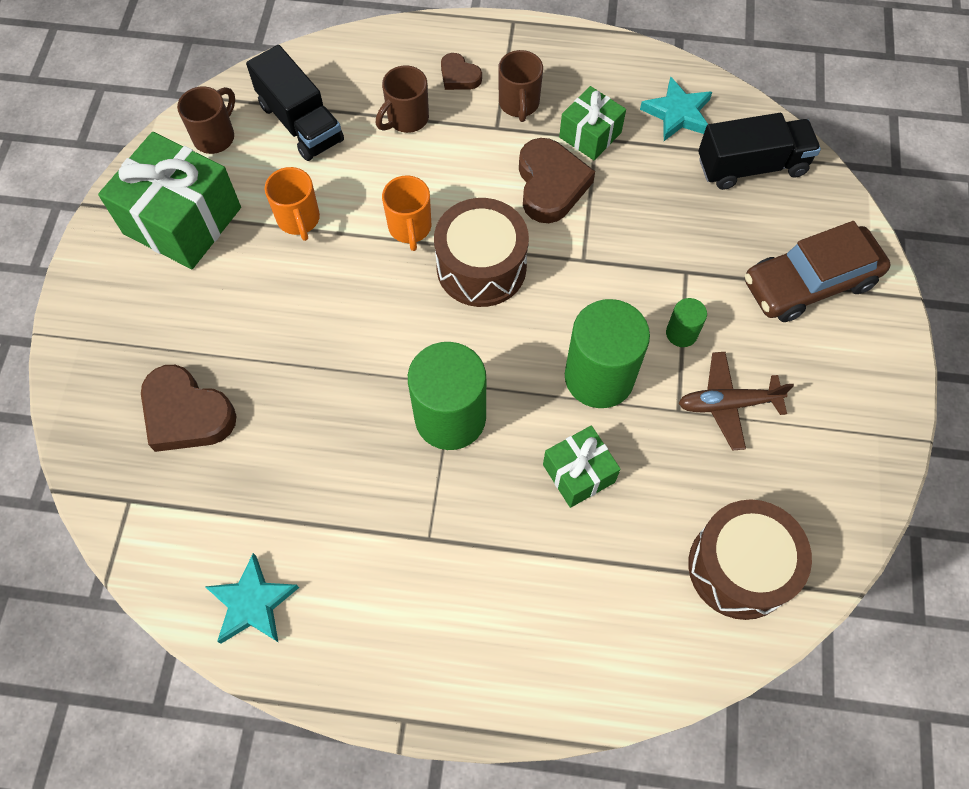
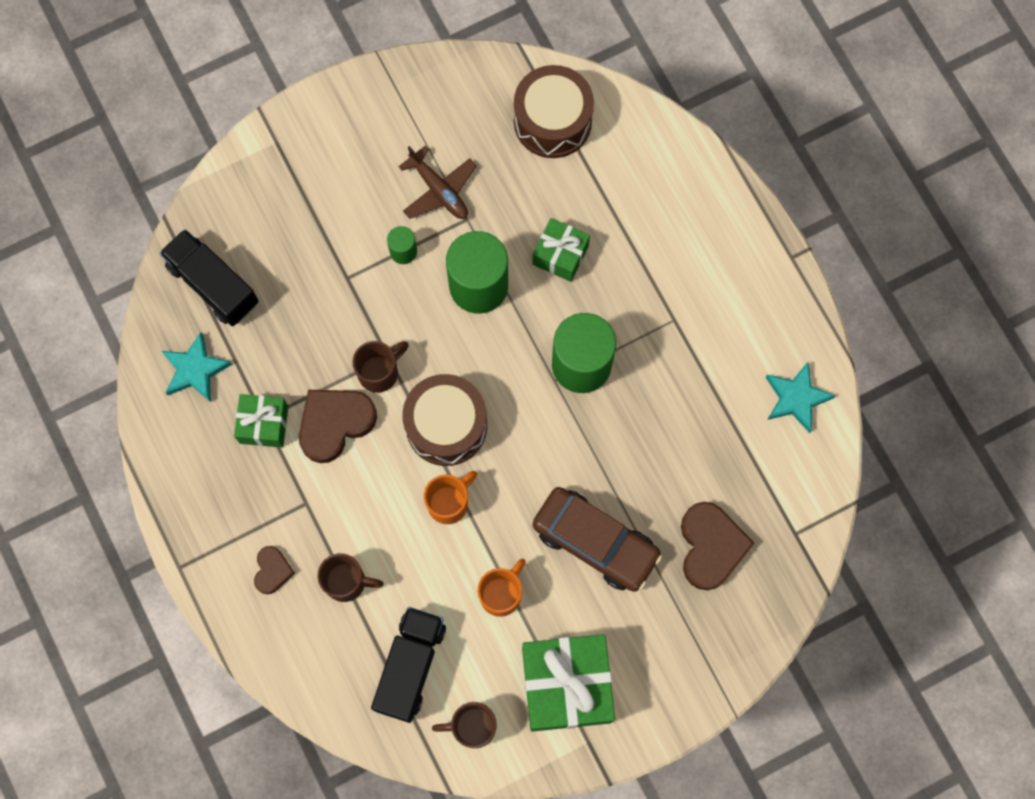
camera: 125 degrees left, 10 degrees up
brown mug [498,50,543,122] -> brown mug moved to [352,341,409,393]
brown car [745,221,891,322] -> brown car moved to [533,487,662,592]

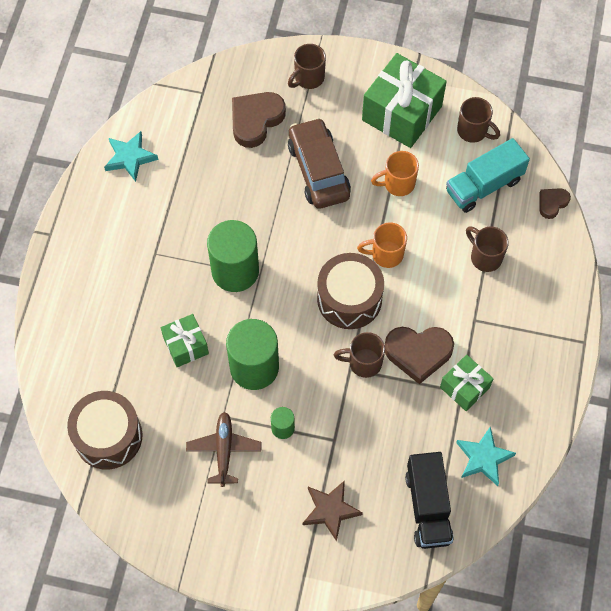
camera: 140 degrees left, 10 degrees down
brown heart [254,546,295,594] -> brown heart moved to [539,188,571,219]
black truck [371,607,446,723] -> turquoise truck [446,138,530,213]
none -> brown mug [288,44,326,89]
none -> brown star [303,480,363,542]

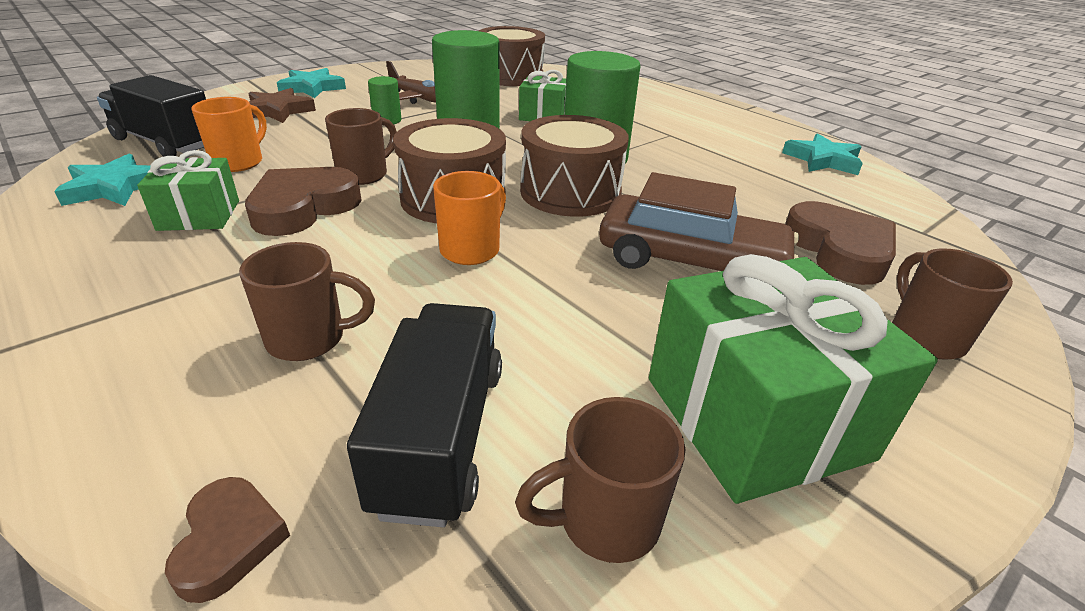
camera: 125 degrees right, 30 degrees down
orange mug [371,151,419,196] -> orange mug moved to [191,97,267,172]
turquoise truck [446,138,530,213] -> black truck [347,303,502,527]
none -> turquoise star [277,68,346,98]
none -> brown drum [520,115,629,217]

